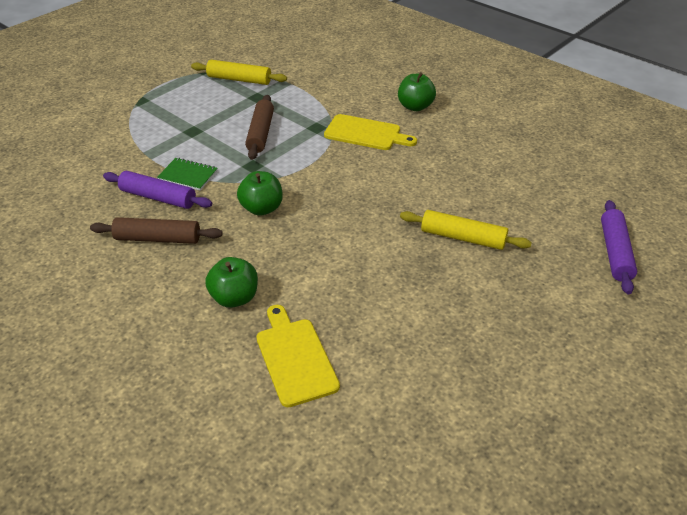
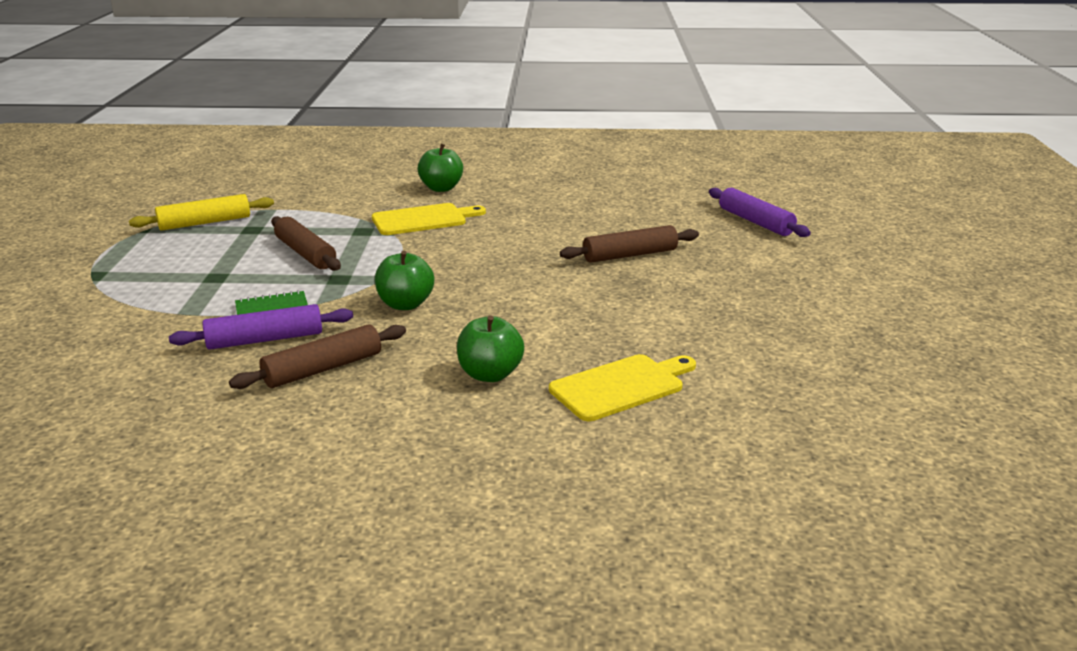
camera: 40 degrees left, 15 degrees down
yellow cutting board [256,305,340,407] -> yellow cutting board turned 120 degrees clockwise [549,354,696,421]
yellow rolling pin [400,210,532,250] -> brown rolling pin [560,225,699,263]

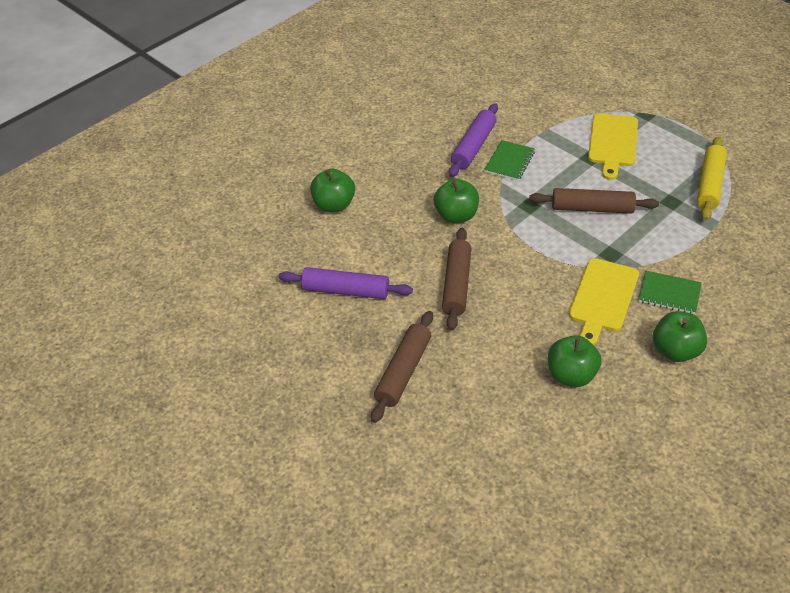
camera: 135 degrees right, 20 degrees up
brown rolling pin [229,324,406,389] -> brown rolling pin moved to [442,228,472,331]
yellow cutting board [549,354,696,421] -> yellow cutting board moved to [588,113,638,180]
purple rolling pin [709,188,811,237] -> purple rolling pin moved to [279,267,413,299]
none -> green apple [548,335,602,387]
none -> green notebook [638,270,702,314]

